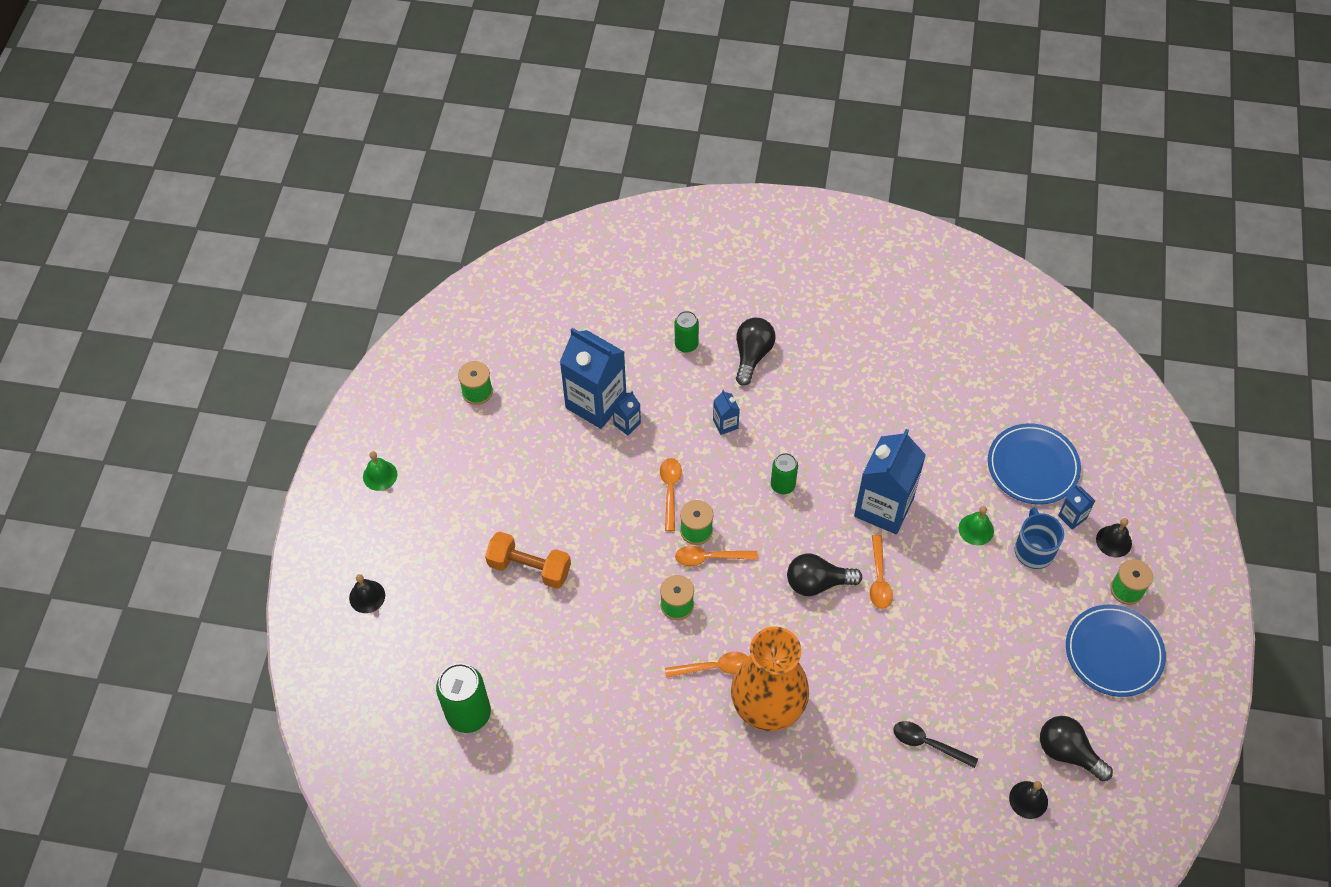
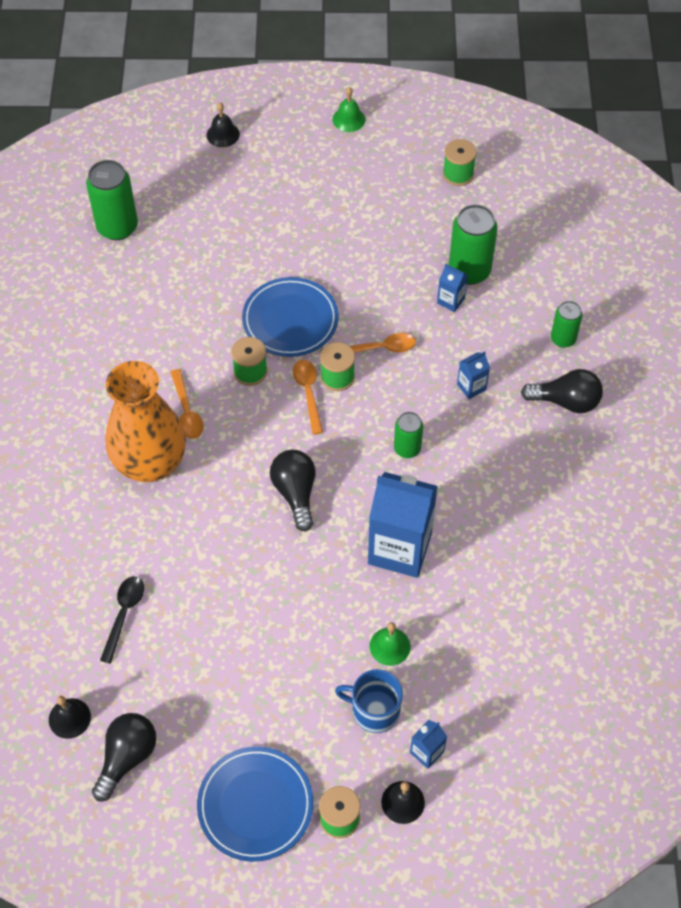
camera: 80 degrees right, 0 degrees up
orange dumbbell [485,532,571,589] -> none
blue carton [560,328,626,429] -> green can [449,204,498,285]
orange spoon [870,535,893,609] -> none
blue plate [988,423,1081,505] -> blue plate moved to [242,277,339,357]
blue mug [1015,507,1064,569] -> blue mug turned 150 degrees counterclockwise [335,669,403,733]

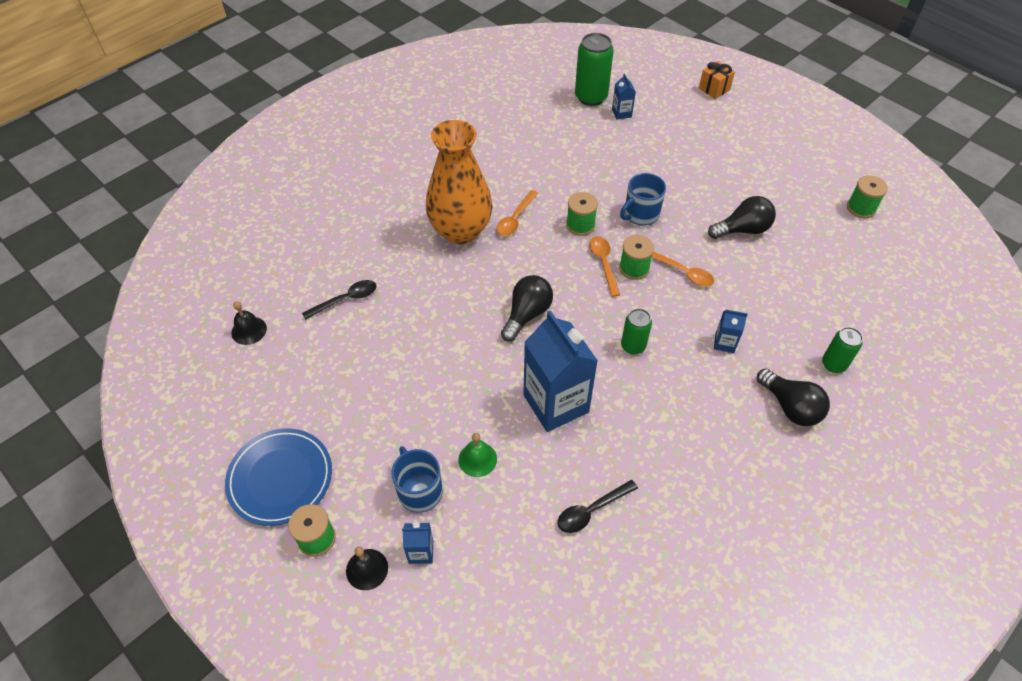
camera: 45 degrees right, 5 degrees down
black light bulb [92,713,156,801] -> black light bulb moved to [708,196,776,239]
black bell [206,102,240,147] -> orange gift [699,61,735,99]
blue plate [242,277,339,357] -> blue mug [620,173,666,226]
orange spoon [293,360,323,435] -> orange spoon turned 45 degrees counterclockwise [589,236,620,297]
green bell [333,87,365,132] -> none
blue carton [437,264,468,312] -> blue carton moved to [612,73,636,120]
green can [449,204,498,285] -> none
none -> black spoon [558,480,638,533]

